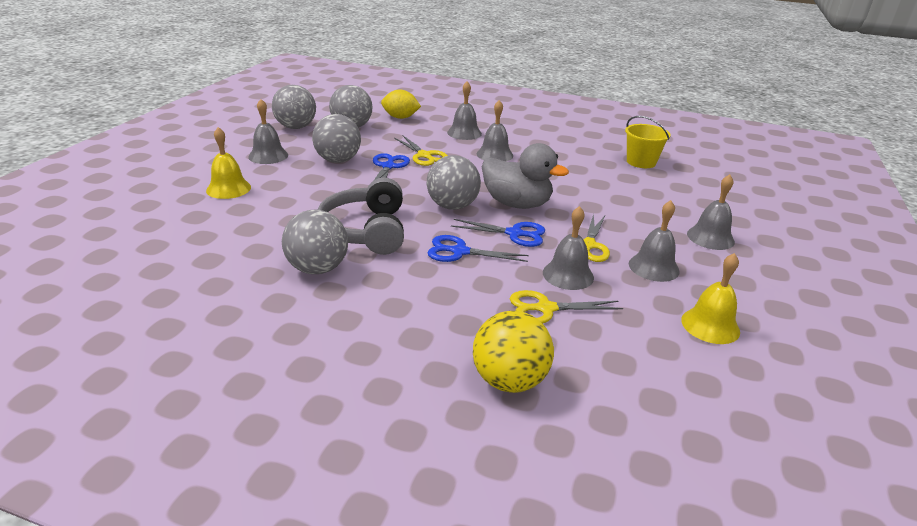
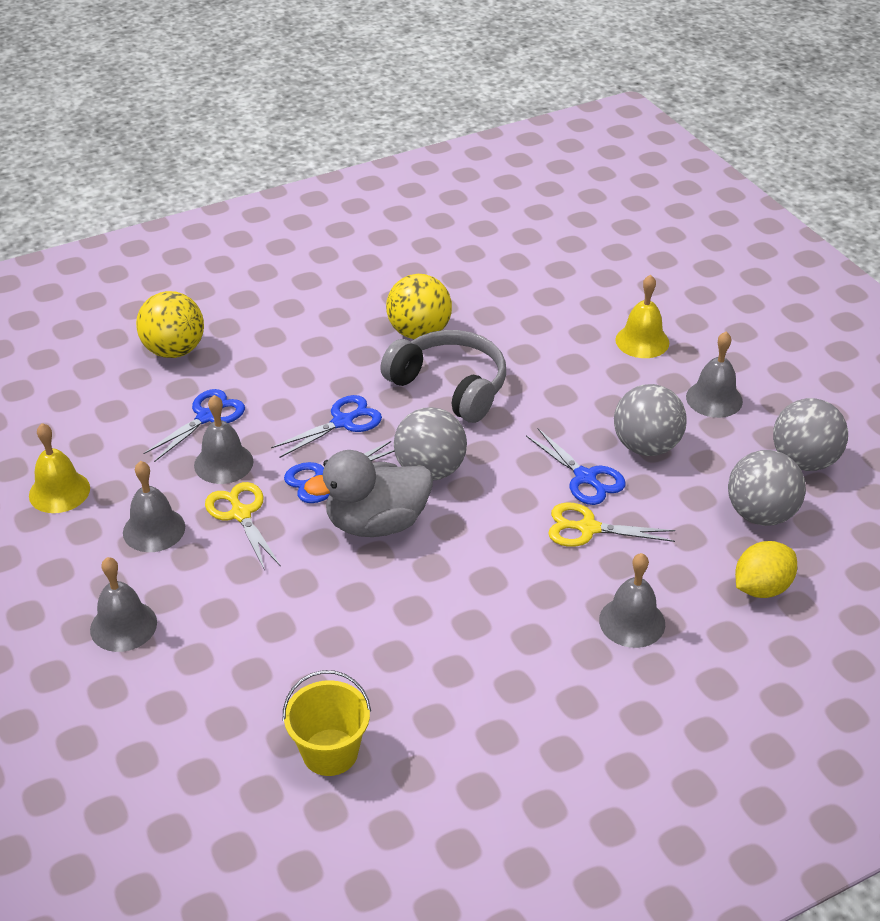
camera: 135 degrees right, 10 degrees up
grey ball [282,210,348,274] -> yellow ball [386,274,452,339]
grey bell [477,100,513,161] -> none
yellow scissors [510,290,623,323] -> blue scissors [143,389,245,462]

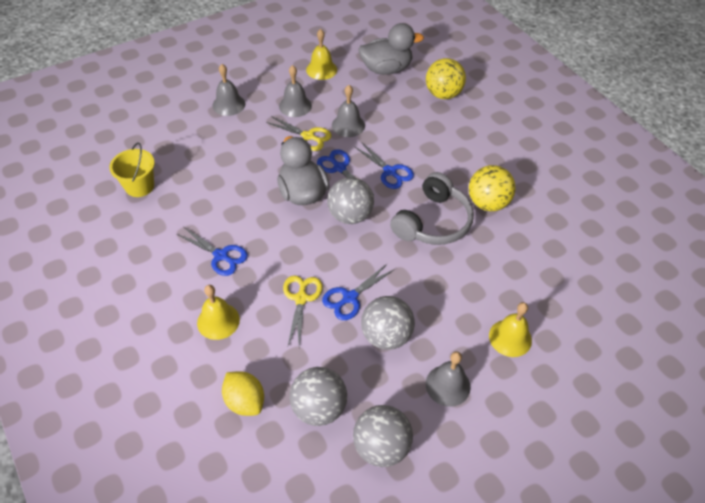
camera: 85 degrees right, 10 degrees up
blue scissors [143,389,245,462] -> blue scissors moved to [177,227,248,276]
yellow scissors [205,482,281,570] -> yellow scissors turned 60 degrees clockwise [266,116,332,151]
grey bell [599,553,665,648] -> yellow bell [197,285,240,340]
none -> grey duck [358,23,424,75]

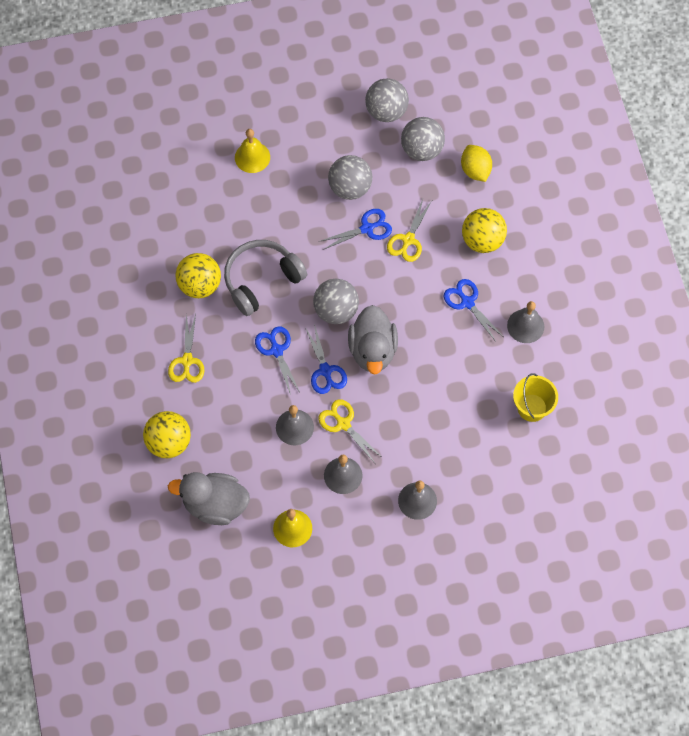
camera: 160 degrees left, 15 degrees up
yellow bell [197,285,240,340] -> yellow ball [462,208,507,253]
grey bell [426,351,470,407] -> grey bell moved to [507,301,544,343]
none -> yellow scissors [168,314,204,383]

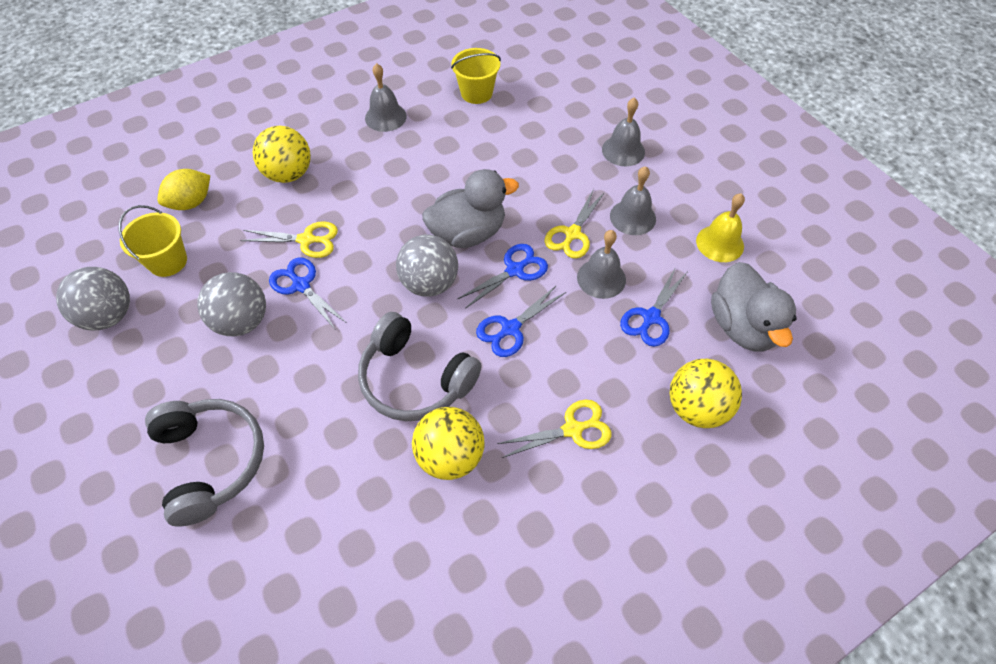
camera: 110 degrees left, 10 degrees down
yellow bell [235,129,270,173] -> grey headphones [145,399,264,526]
grey ball [401,117,445,161] -> yellow bucket [119,205,187,277]
blue scissors [444,279,503,342] -> blue scissors moved to [620,267,687,347]

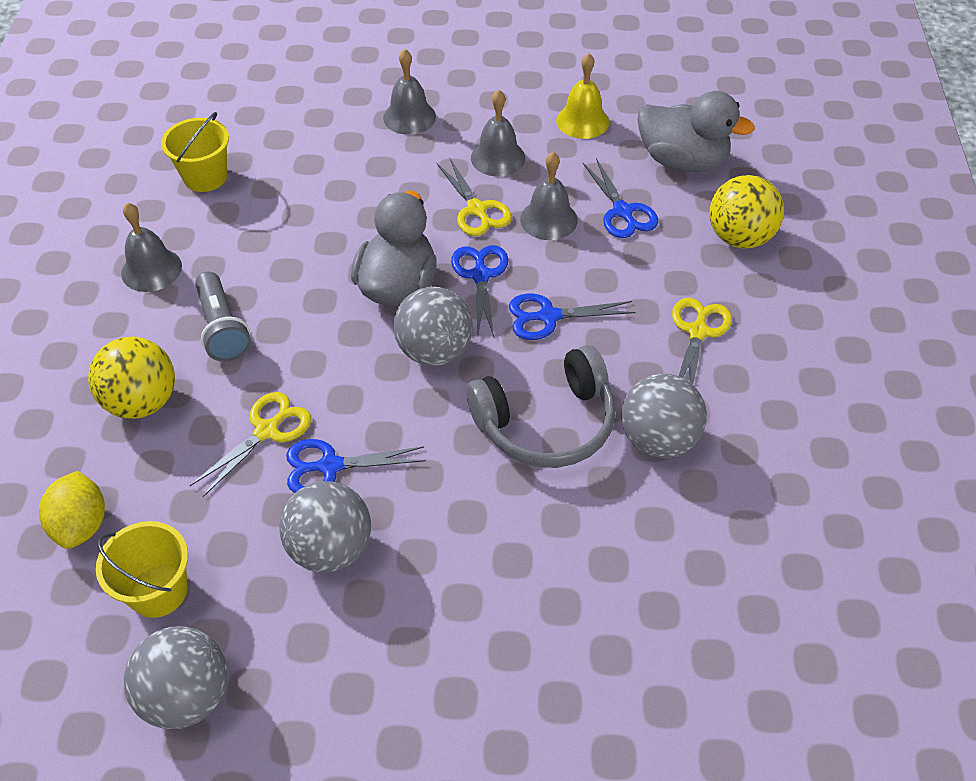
camera: 55 degrees left, 5 degrees down
grey headphones [145,399,264,526] -> none
yellow ball [412,407,484,480] -> grey ball [621,374,707,458]
blue scissors [476,285,566,357] -> blue scissors turned 90 degrees clockwise [509,293,635,340]
none -> grey flashlight [195,272,251,362]

